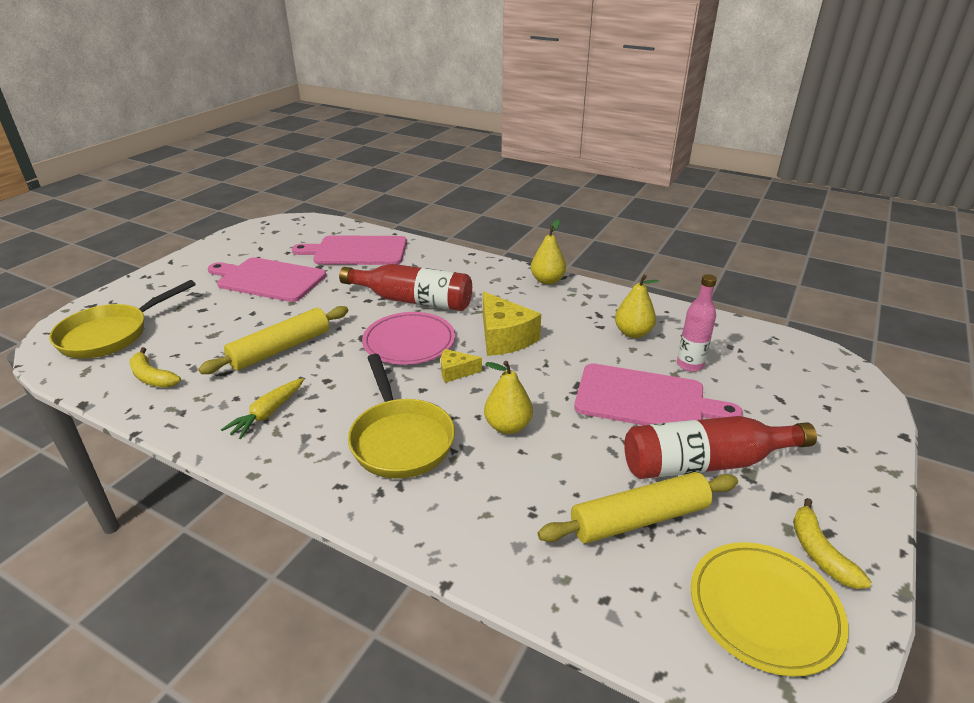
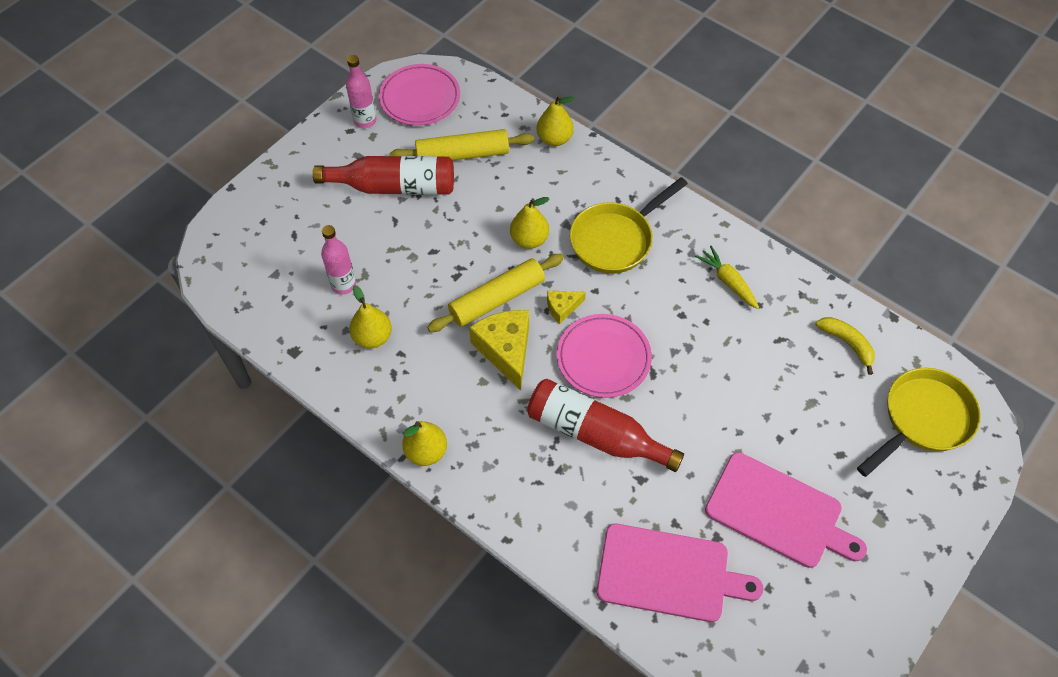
camera: 170 degrees left, 25 degrees up
yellow rolling pin [198,306,348,374] -> yellow rolling pin moved to [427,254,564,332]
yellow carrot [221,378,304,439] -> yellow carrot turned 75 degrees counterclockwise [695,245,759,309]
yellow pan [348,354,455,479] -> yellow pan turned 120 degrees counterclockwise [570,177,688,274]
yellow cheese [441,349,482,383] -> yellow cheese turned 150 degrees clockwise [547,291,586,324]
pink cutting board [574,363,743,425] -> none
yellow plate [691,542,848,676] -> pink plate [379,64,460,126]
yellow banana [793,498,871,589] -> pink bottle [346,55,376,128]
none -> yellow pear [537,95,574,146]

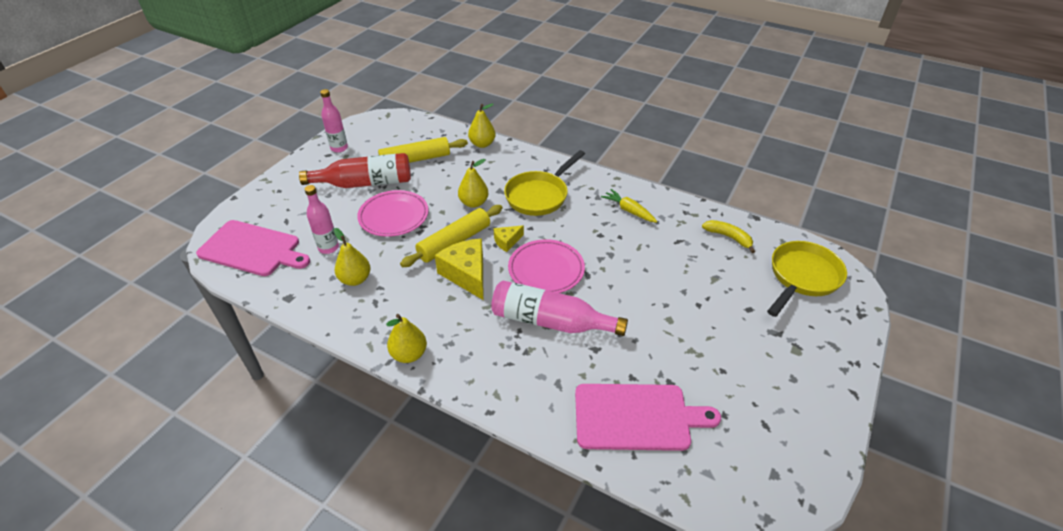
camera: 10 degrees left, 15 degrees down
pink plate [379,64,460,126] -> pink plate moved to [357,190,429,237]
red bottle [527,379,684,472] -> pink bottle [491,280,628,336]
pink cutting board [705,452,867,568] -> pink cutting board moved to [196,220,310,276]

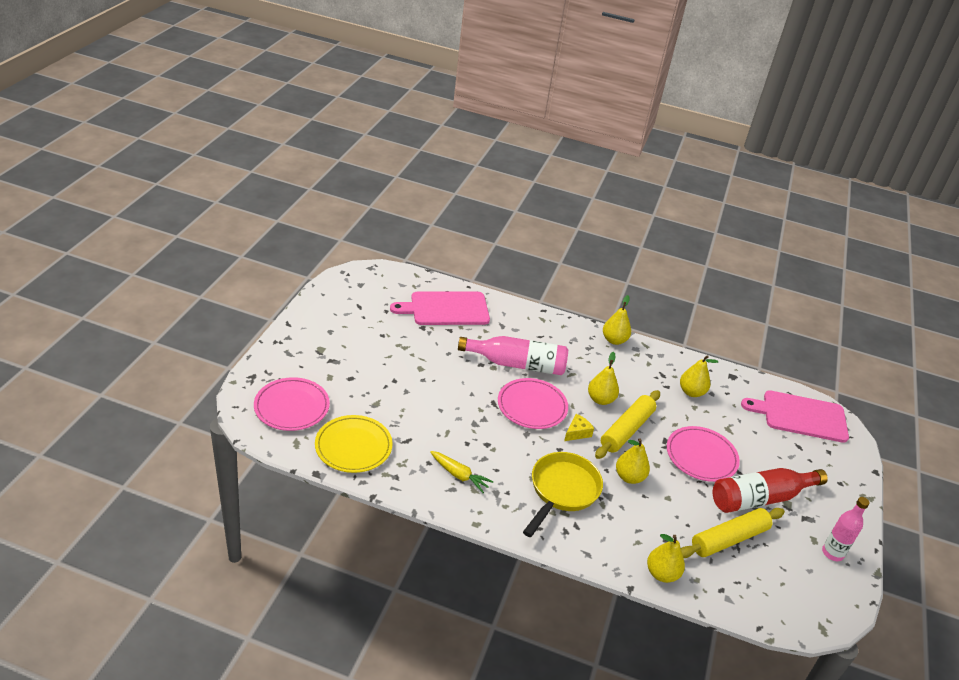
camera: 165 degrees right, 5 degrees down
pink bottle [305,185,339,254] -> none
yellow cheese [435,239,483,300] -> yellow pear [588,352,619,405]
yellow banana [702,220,755,253] -> yellow plate [315,415,393,473]
yellow pan [767,241,847,317] -> pink plate [254,377,330,431]

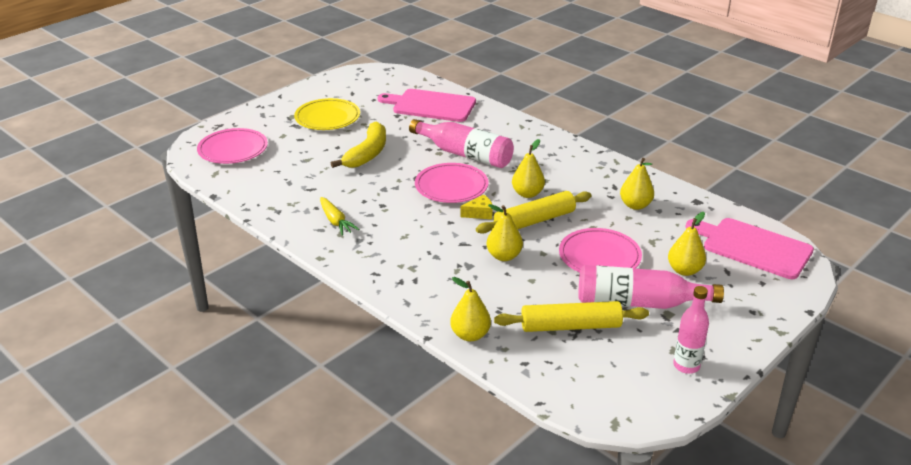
camera: 30 degrees right, 5 degrees down
yellow plate [315,415,393,473] -> yellow plate moved to [294,98,360,130]
yellow pan [523,452,603,537] -> none
yellow pear [603,295,631,345] -> yellow pear moved to [668,212,706,276]
red bottle [713,468,828,513] -> pink bottle [578,265,724,309]
none -> yellow banana [331,122,386,168]

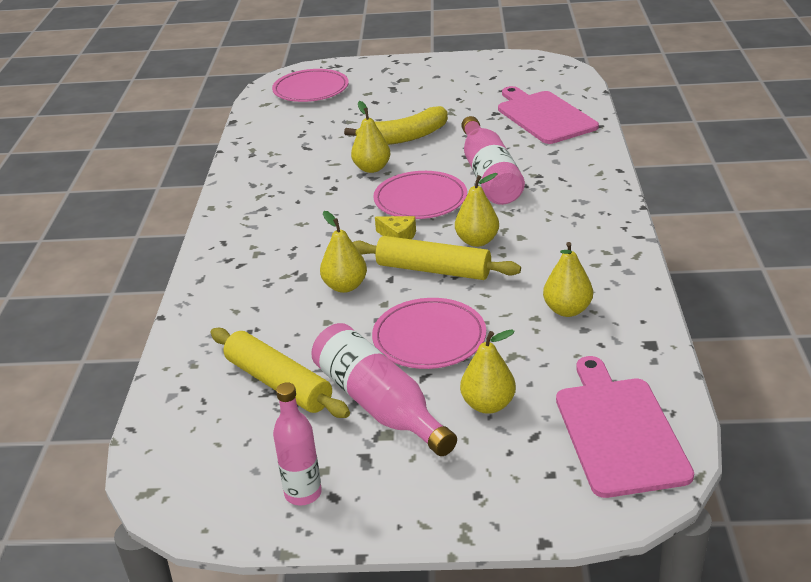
camera: 50 degrees right, 0 degrees up
yellow plate [294,98,360,130] -> none
yellow carrot [320,197,359,236] -> none
yellow pear [450,277,491,341] -> yellow pear moved to [351,101,390,173]

